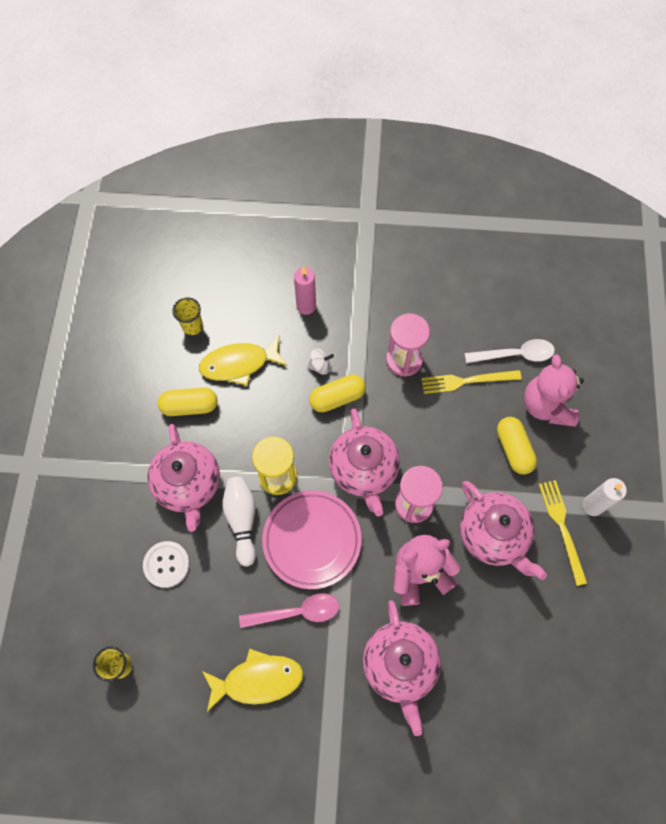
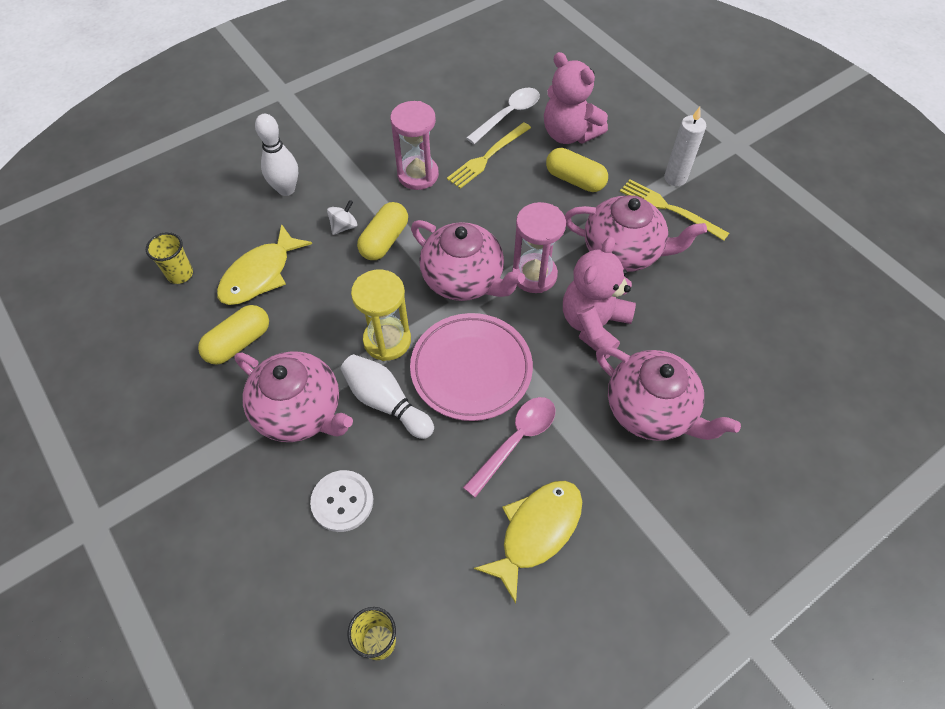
camera: 40 degrees left, 10 degrees down
pink candle [294,266,316,315] -> white bowling pin [255,114,298,196]

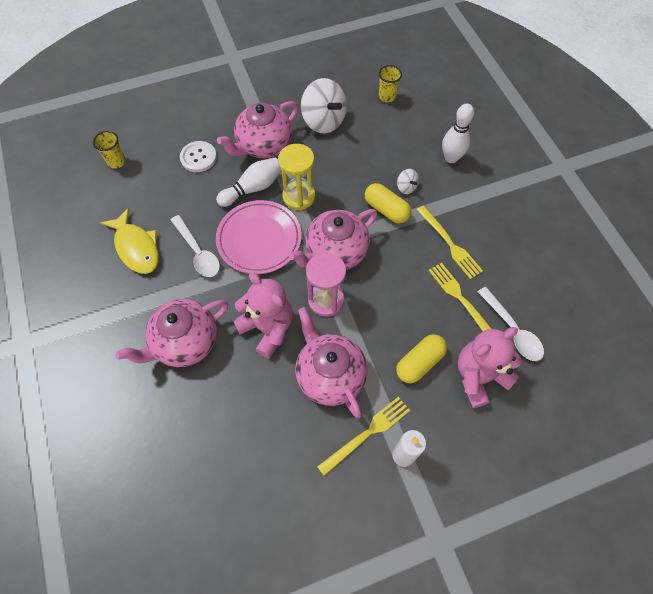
camera: 105 degrees right, 5 degrees up
yellow capsule [198,305,269,365] -> white spinning top [301,78,347,134]
yellow fish [217,224,312,305] -> none
pink hourglass [390,101,439,190] -> yellow fork [417,205,483,279]
pink spoon [463,397,555,498] -> white spoon [171,215,220,277]
pink teapot [565,195,707,272] -> pink teapot turned 120 degrees clockwise [295,307,368,418]

